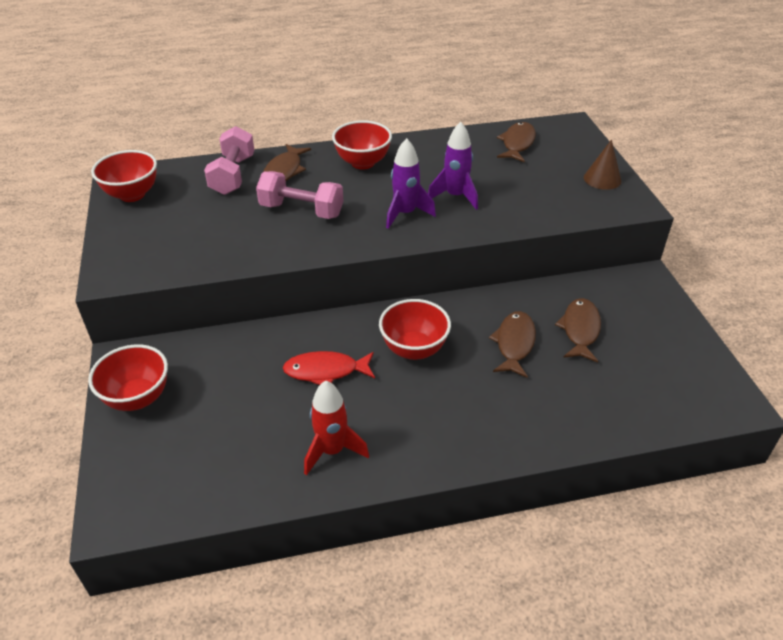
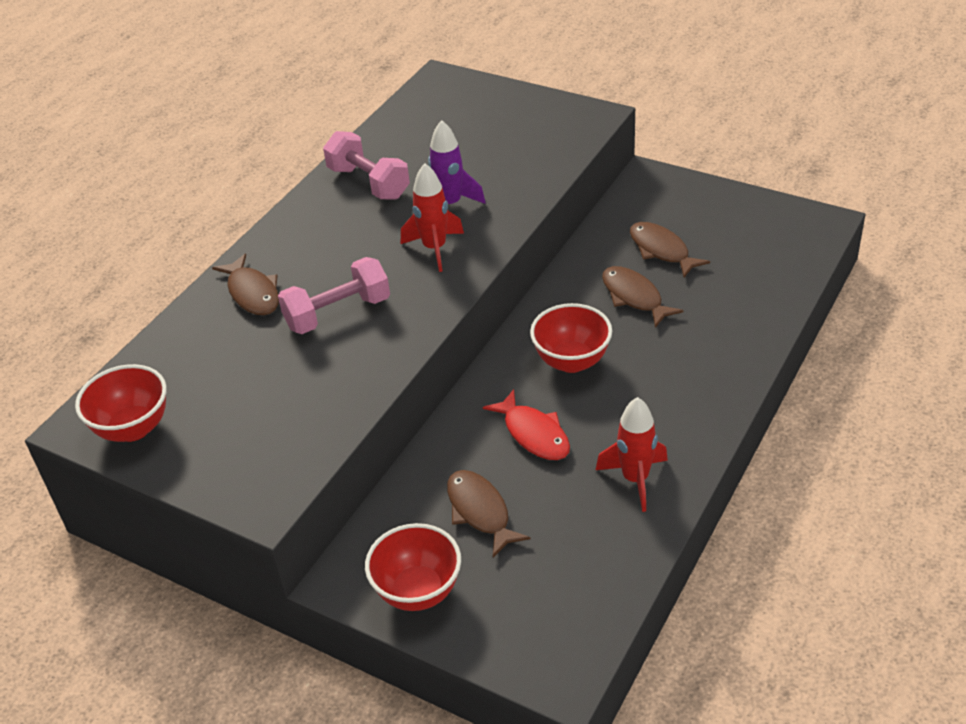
camera: 45 degrees left, 0 degrees up
pink dumbbell [204,126,254,195] -> pink dumbbell moved to [323,131,410,200]
red fish [283,351,375,385] -> red fish turned 75 degrees counterclockwise [483,389,570,460]
red bowl [332,120,392,170] -> none
purple rocket [386,138,436,229] -> red rocket [401,163,464,272]
brown fish [497,122,536,162] -> brown fish moved to [447,470,531,558]
brown cone [584,140,621,190] -> none

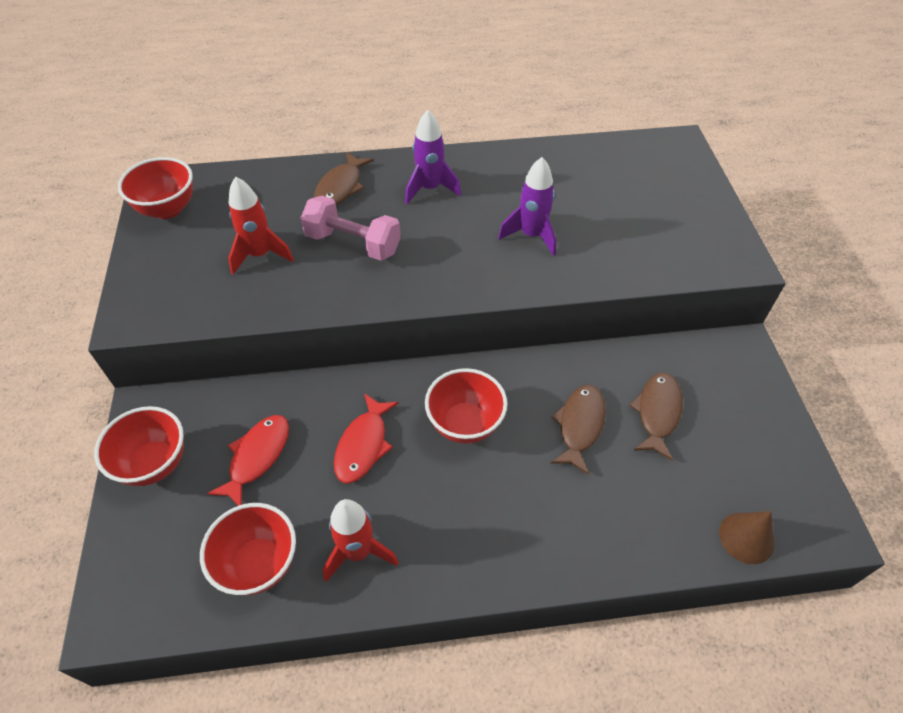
camera: 50 degrees right, 10 degrees up
pink dumbbell [323,131,410,200] -> none
red rocket [401,163,464,272] -> red rocket moved to [228,177,294,274]
brown fish [447,470,531,558] -> red fish [207,415,289,506]
none -> red bowl [200,503,296,595]
none -> purple rocket [405,110,461,204]
none -> brown cone [719,511,774,564]

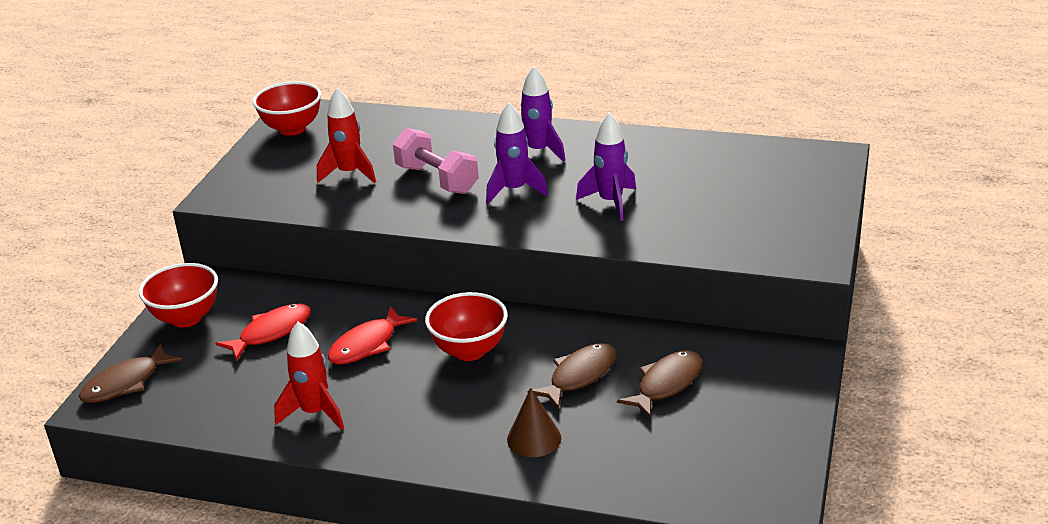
camera: 25 degrees right, 20 degrees down
red bowl [200,503,296,595] -> none
brown fish [314,152,374,205] -> brown fish moved to [79,343,182,403]
brown cone [719,511,774,564] -> brown cone moved to [507,388,561,457]
none -> purple rocket [486,102,548,204]

